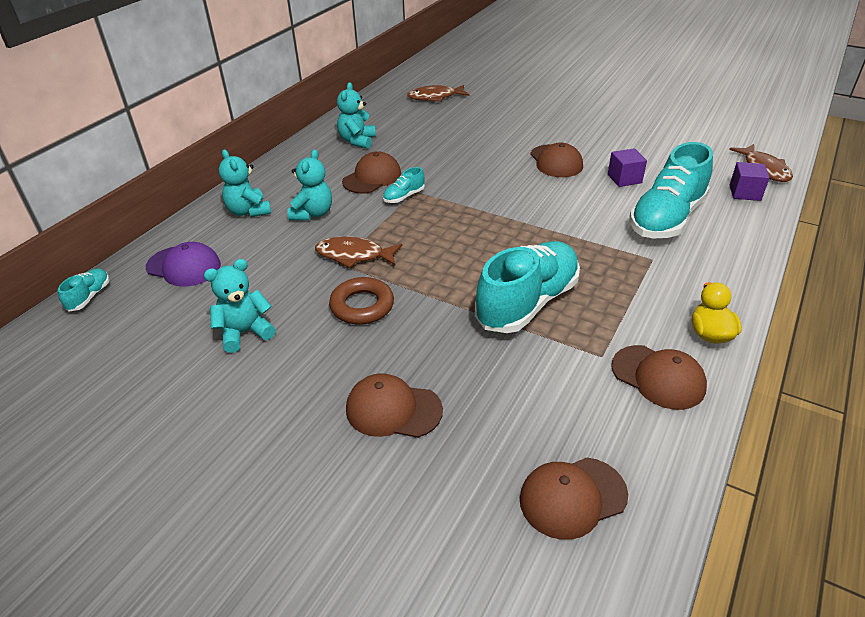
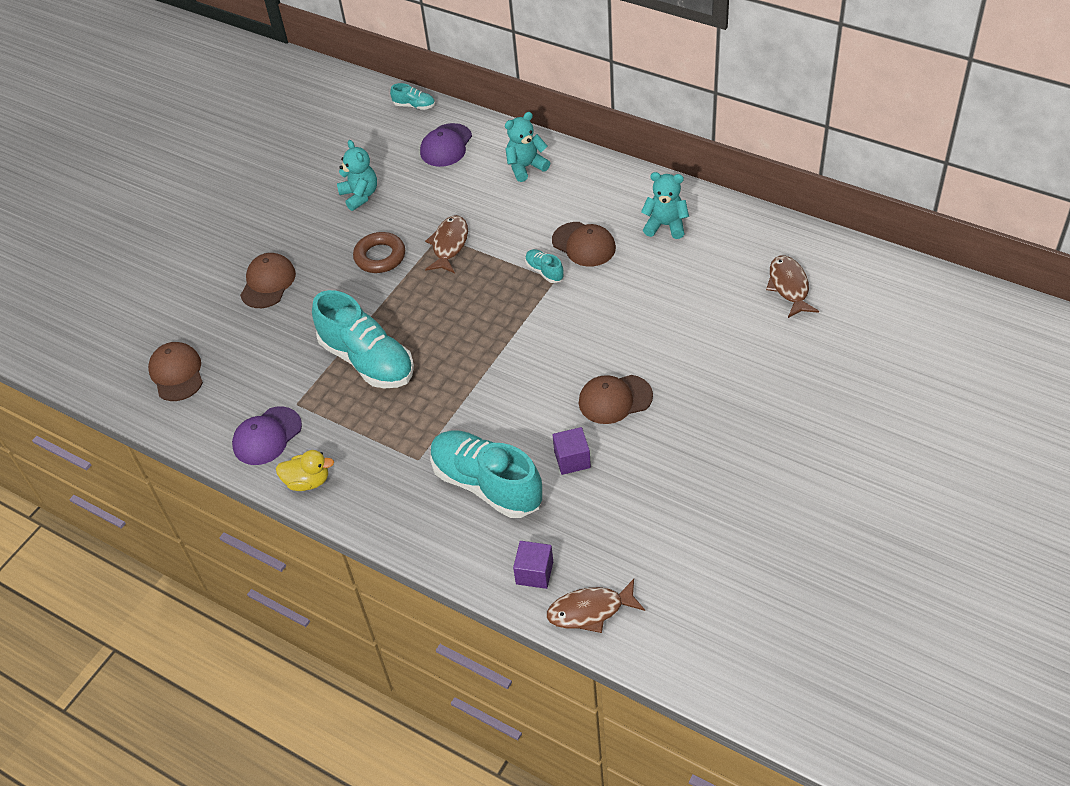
camera: 95 degrees right, 10 degrees up
turquoise teddy bear [288,149,332,221] -> none
brown cap [611,345,707,410] -> purple cap [232,406,302,465]

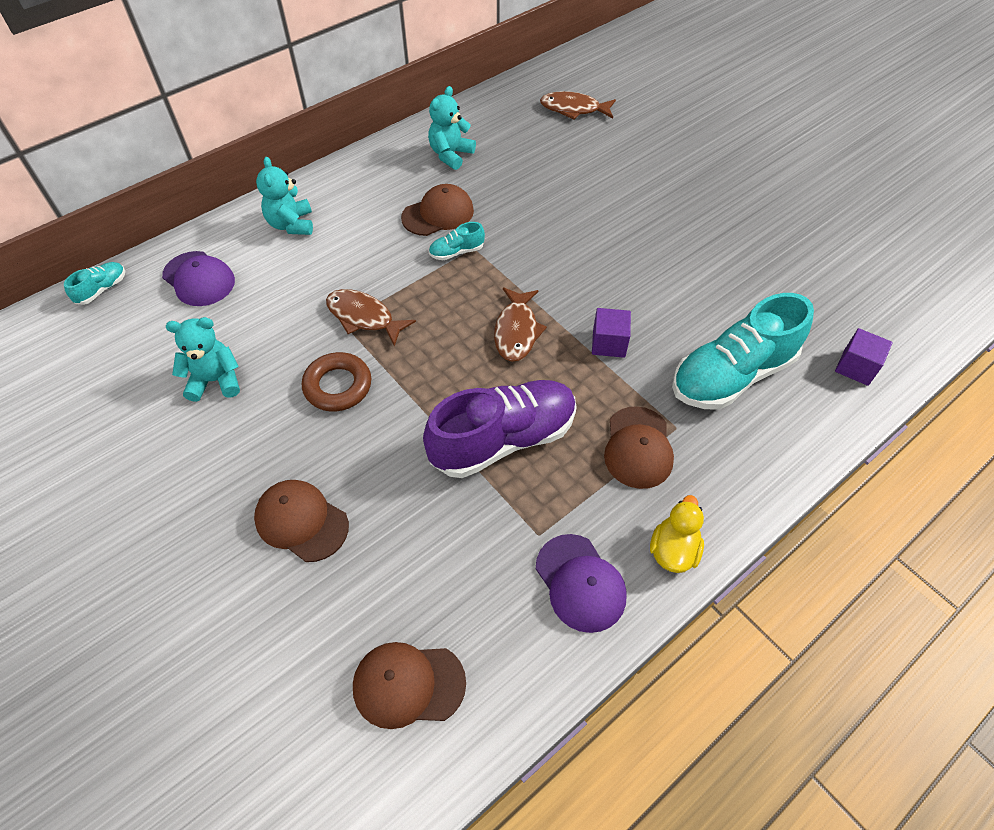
camera: 75 degrees left, 5 degrees up
turquoise shoe [312,290,414,388] -> purple shoe [423,380,577,478]
brown fish [547,579,645,633] -> brown fish moved to [494,287,547,362]
purple cube [553,427,591,475] -> purple cube moved to [592,308,631,358]
brown cap [579,375,653,424] -> brown cap moved to [604,406,674,489]

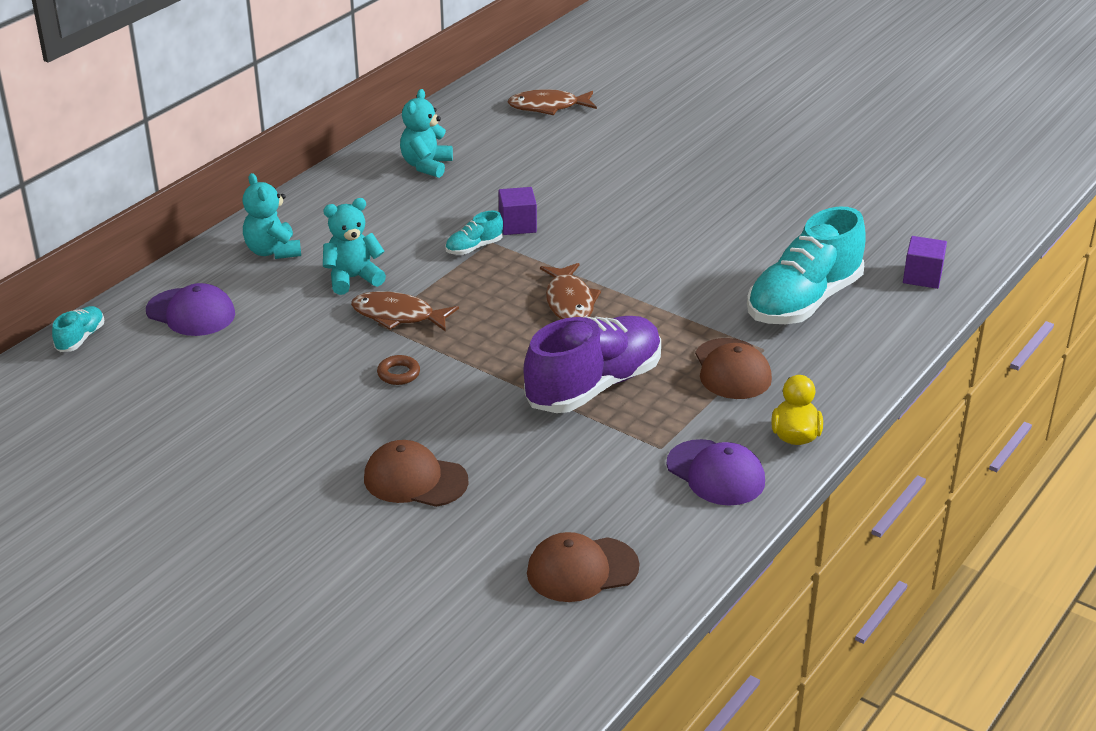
camera: 15 degrees left, 20 degrees down
turquoise teddy bear [166,317,240,402] -> turquoise teddy bear moved to [323,198,386,295]
brown ring [302,352,371,411] -> brown ring [377,355,420,385], size x0.56
brown cap [401,184,474,236] -> none
purple cube [592,308,631,358] -> purple cube moved to [498,187,537,235]

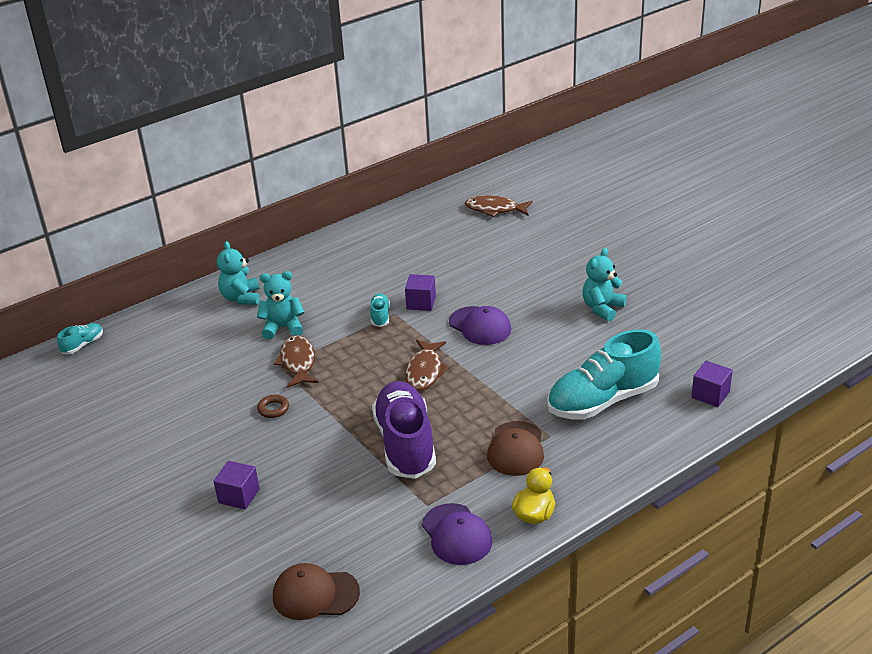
camera: 20 degrees right, 0 degrees up
purple cap [146,283,235,336] -> purple cap moved to [449,306,511,345]
brown fish [351,291,459,332] -> brown fish turned 45 degrees clockwise [273,335,318,388]
brown cap [364,440,469,507] -> purple cube [214,461,260,510]
turquoise teddy bear [400,89,453,178] -> turquoise teddy bear moved to [582,248,627,321]
turquoise shoe [445,211,503,255] -> turquoise shoe turned 105 degrees clockwise [370,293,390,327]
purple shoe [524,316,661,413] -> purple shoe turned 75 degrees counterclockwise [372,381,436,479]

